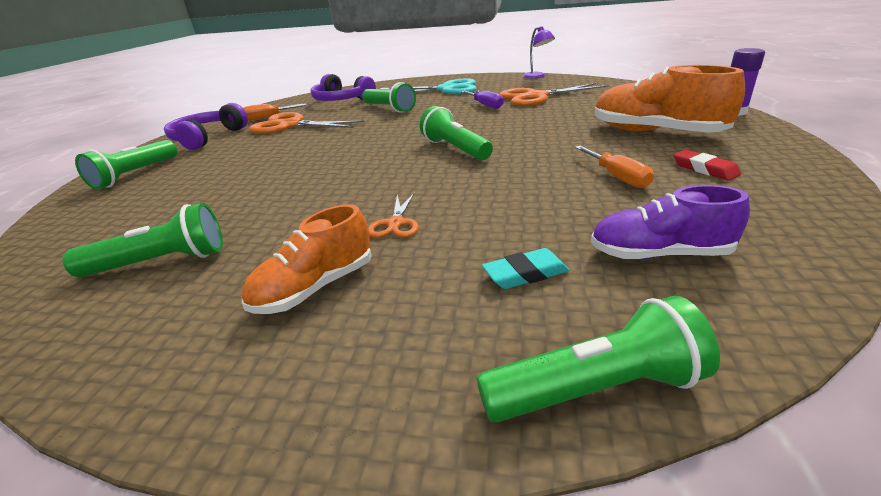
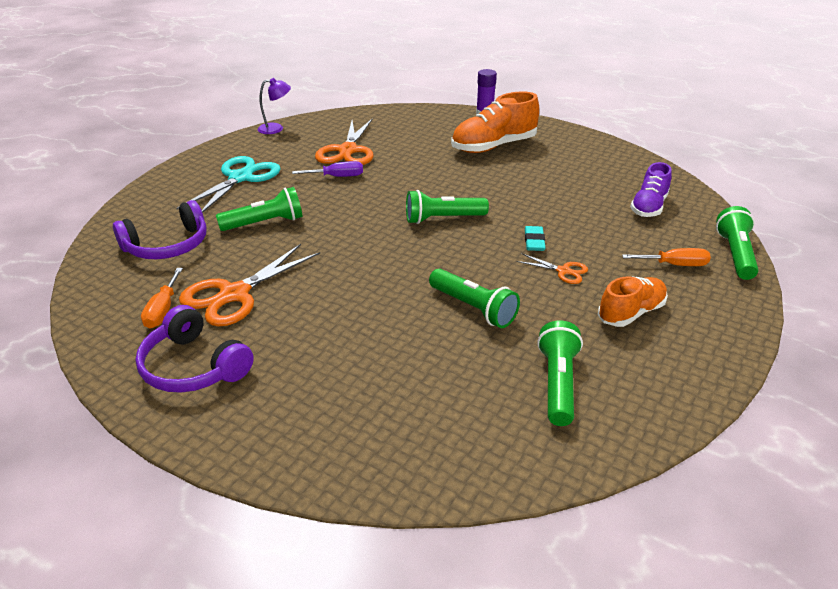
camera: 70 degrees left, 5 degrees up
green flashlight [75,140,177,189] -> green flashlight moved to [429,269,520,328]
orange shoe [242,204,372,314] -> orange shoe turned 105 degrees counterclockwise [598,276,668,327]
turquoise eraser [482,248,570,289] -> turquoise eraser moved to [525,226,546,251]
orange screwdriver [575,146,654,188] -> orange screwdriver moved to [622,248,711,266]
red eraser [674,150,741,181] -> none

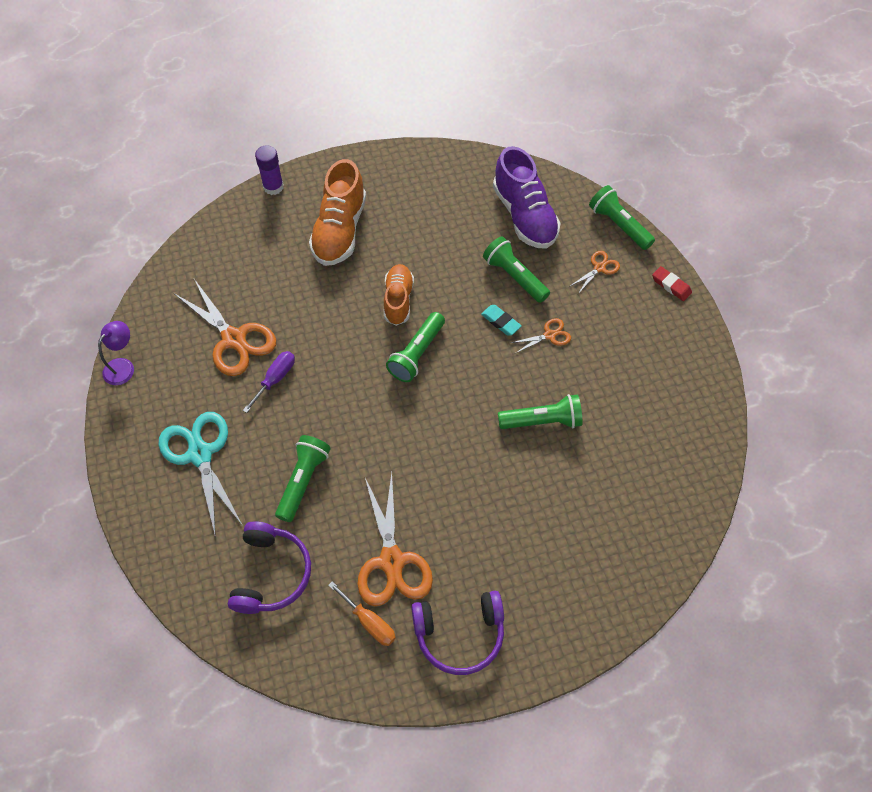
camera: 50 degrees left, 25 degrees up
green flashlight [537,320,583,426] -> green flashlight moved to [483,236,550,303]
orange shoe [598,276,668,327] -> orange shoe moved to [384,264,414,326]
orange screwdriver [622,248,711,266] -> orange scissors [569,251,620,294]
purple shoe [630,162,672,217] -> purple shoe [493,146,561,248], size x1.58
none -> red eraser [652,266,692,301]

